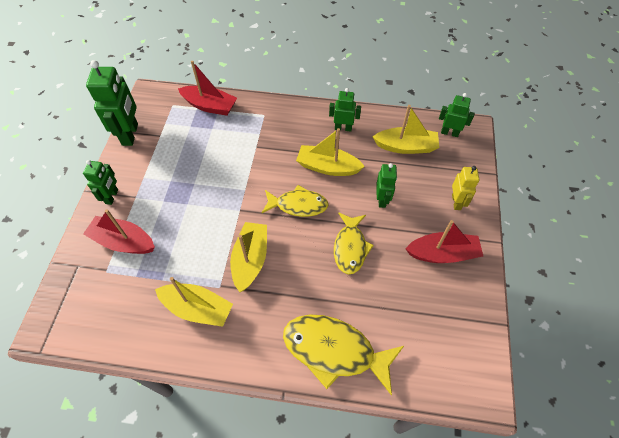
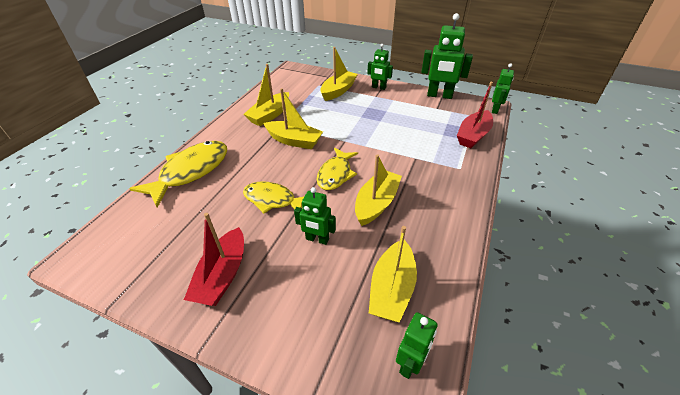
camera: 105 degrees right, 15 degrees down
red boat [83,209,155,254] -> yellow boat [320,47,358,101]
green robot [329,88,361,132] -> green robot moved to [492,63,514,114]
yellow robot [452,166,479,210] -> none

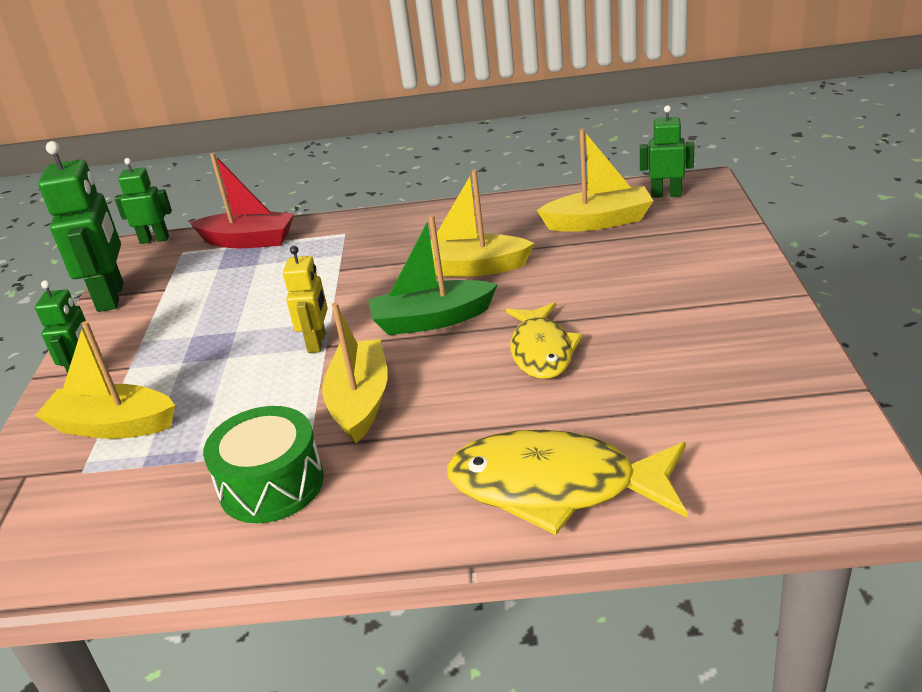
camera: 110 degrees left, 10 degrees down
red boat [184,213,244,306] -> none
yellow boat [244,64,289,126] -> green drum [203,406,324,523]
green robot [294,187,336,245] -> none
yellow fish [317,148,358,190] -> green boat [368,215,498,335]
none -> yellow robot [283,246,328,353]

